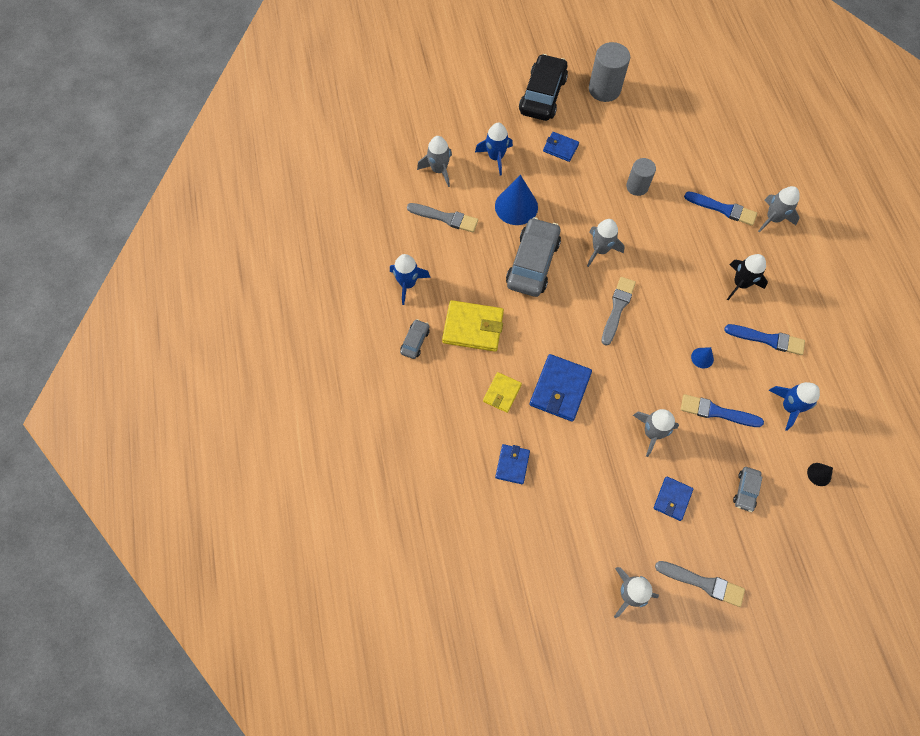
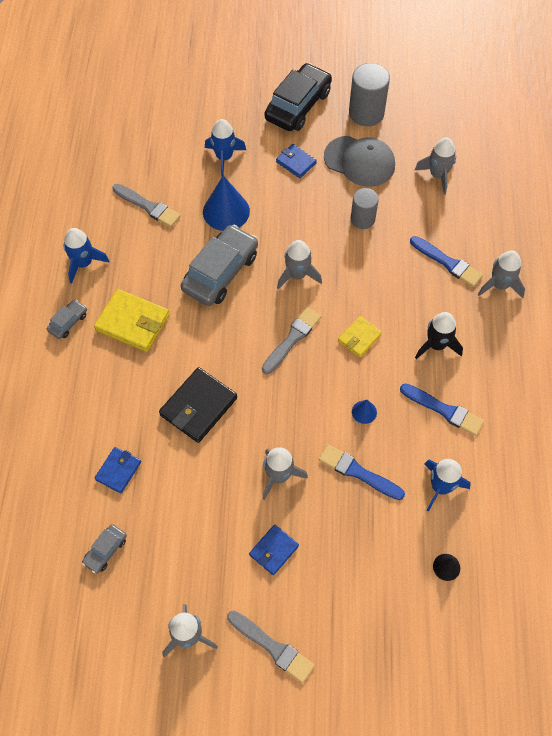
camera: 15 degrees right, 5 degrees down
grey rocket [417,136,452,187] -> grey rocket moved to [415,137,456,195]
yellow wallet [483,372,522,413] -> yellow wallet moved to [338,316,382,358]
blue wallet [529,354,592,422] -> black wallet [159,367,237,443]
grey car [733,467,762,512] -> grey car moved to [82,524,127,574]
none -> grey cap [324,136,395,187]

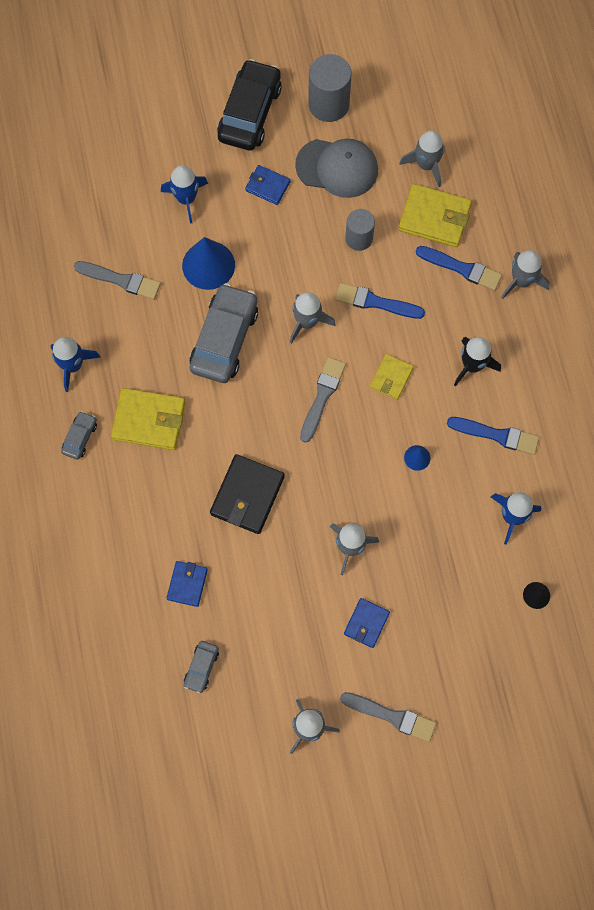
camera: 15 degrees left, 10 degrees up
blue brush [319,444,405,500] -> blue brush moved to [336,283,425,319]
none -> yellow wallet [398,184,472,247]

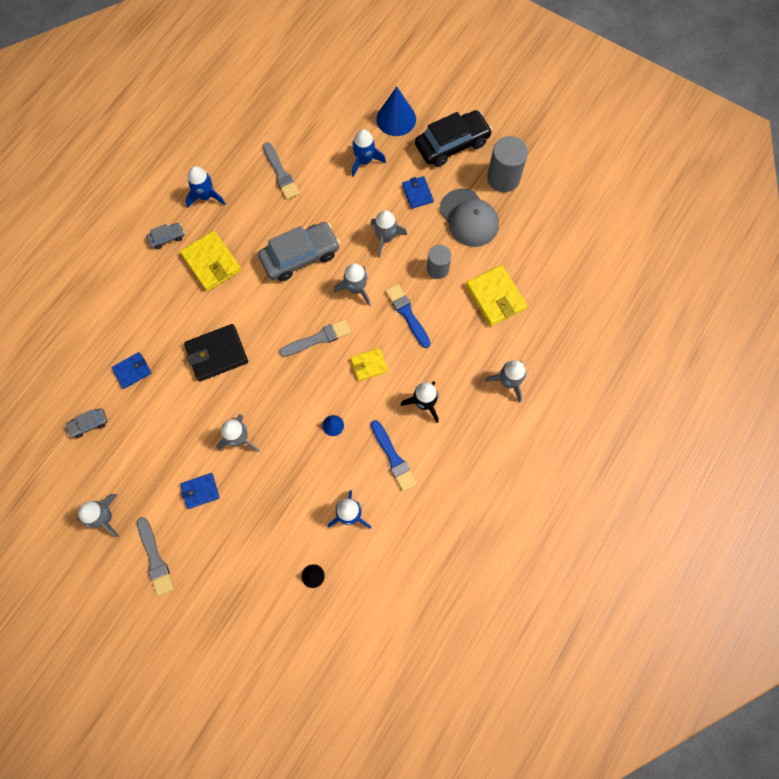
camera: 45 degrees right, 0 degrees up
blue cone [182,237,235,290] -> blue cone moved to [376,86,416,136]
grey rocket [400,130,445,187] -> grey rocket moved to [370,210,407,258]
blue brush [416,246,502,291] -> none

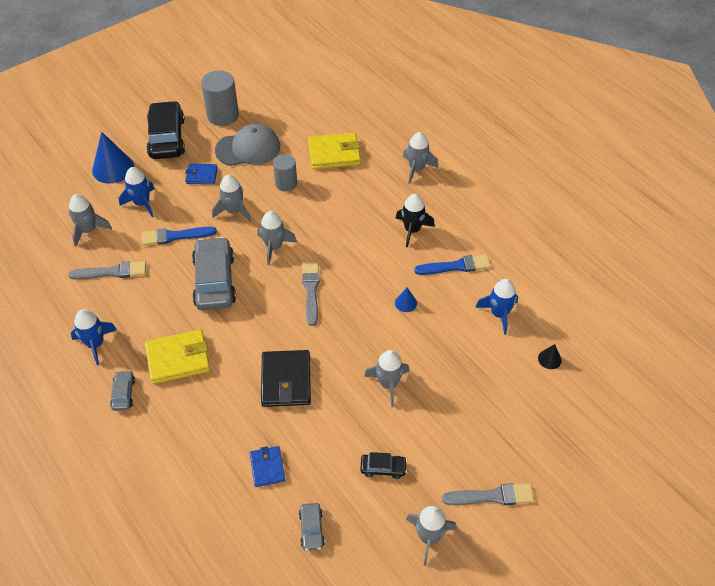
camera: 70 degrees left, 20 degrees down
blue wallet [180,473,219,509] -> none
yellow wallet [350,348,388,381] -> none
blue brush [385,284,430,348] -> blue brush moved to [142,227,217,246]
none -> grey rocket [69,194,112,247]
none -> black car [360,452,407,479]

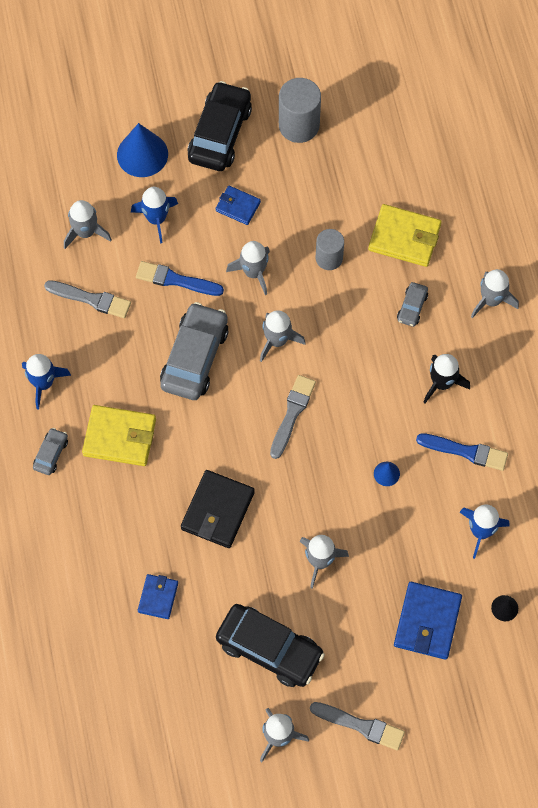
camera: 25 degrees right, 15 degrees up
grey cap [215,124,280,166] -> none
grey car [299,503,325,551] -> grey car moved to [397,282,428,327]
black car [360,452,407,479] -> black car [216,604,325,687], size x2.13
none -> blue wallet [394,582,462,660]

